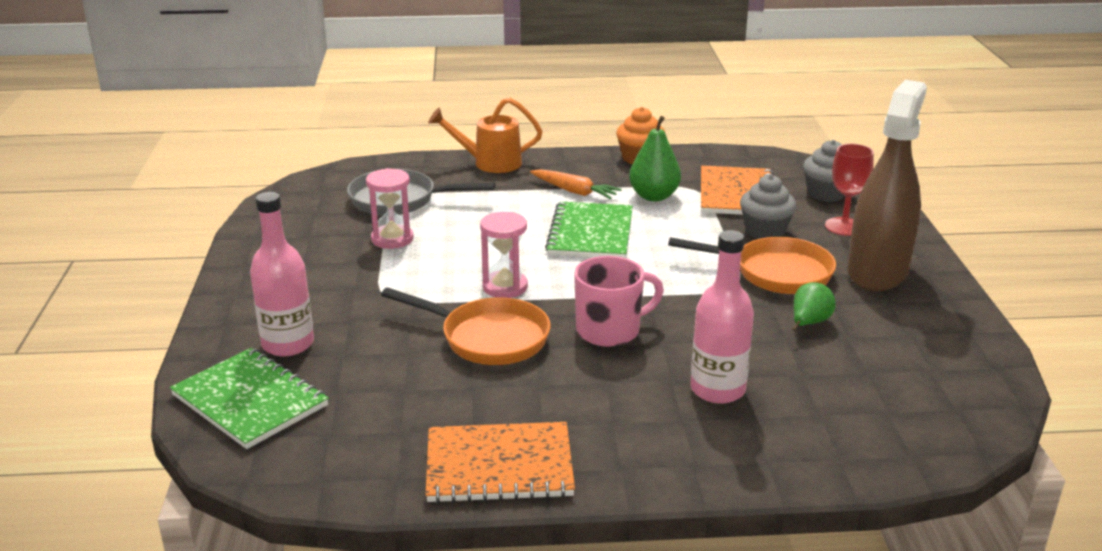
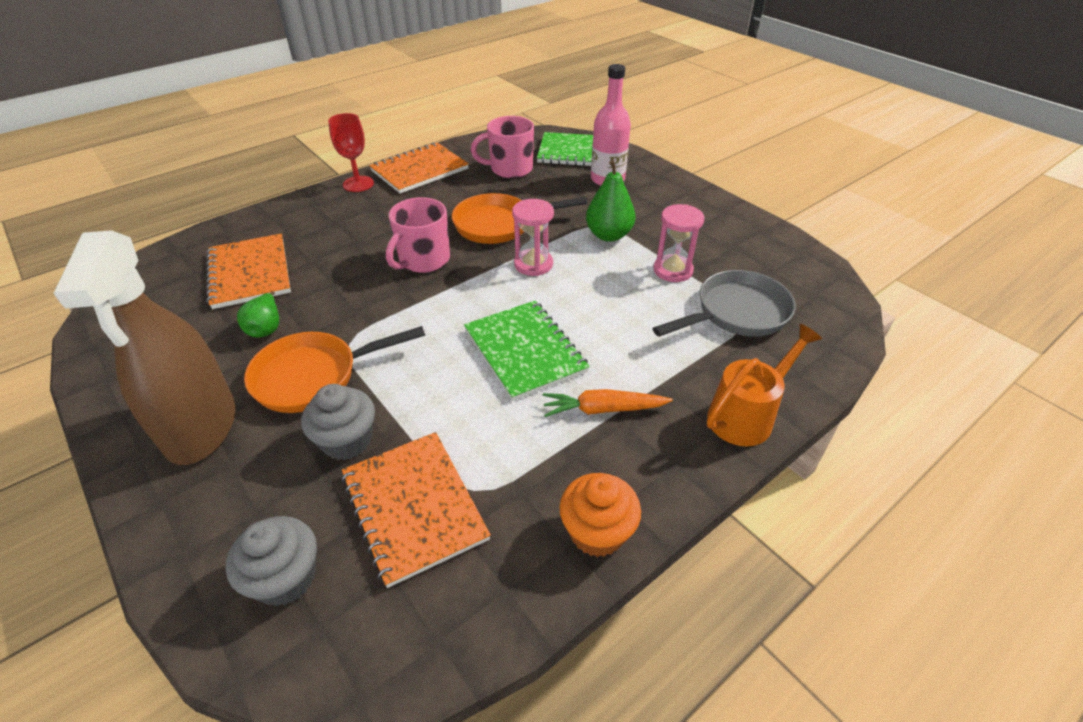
camera: 145 degrees right, 15 degrees up
green pear [629,116,681,201] -> green pear moved to [586,160,635,242]
pink bottle [690,230,754,404] -> none
red goblet [825,144,874,236] -> red goblet moved to [328,113,374,192]
none -> orange notebook [206,233,291,309]
none -> pink mug [471,116,534,178]

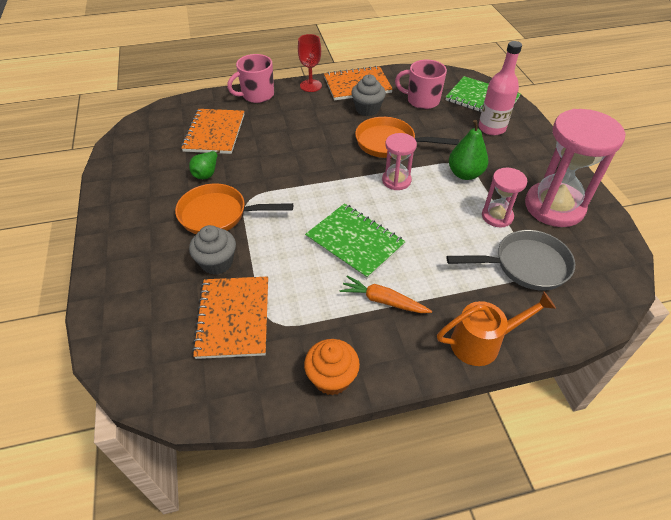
camera: 25 degrees right, 5 degrees up
brown spray bottle [54,231,235,465] -> none
grey cupcake [226,516,317,606] -> grey cupcake moved to [351,75,386,116]
pink mug [386,197,450,273] -> pink mug moved to [227,54,274,103]
green notebook [464,300,590,401] -> green notebook turned 45 degrees counterclockwise [305,204,406,279]
none -> pink hourglass [525,109,626,227]

